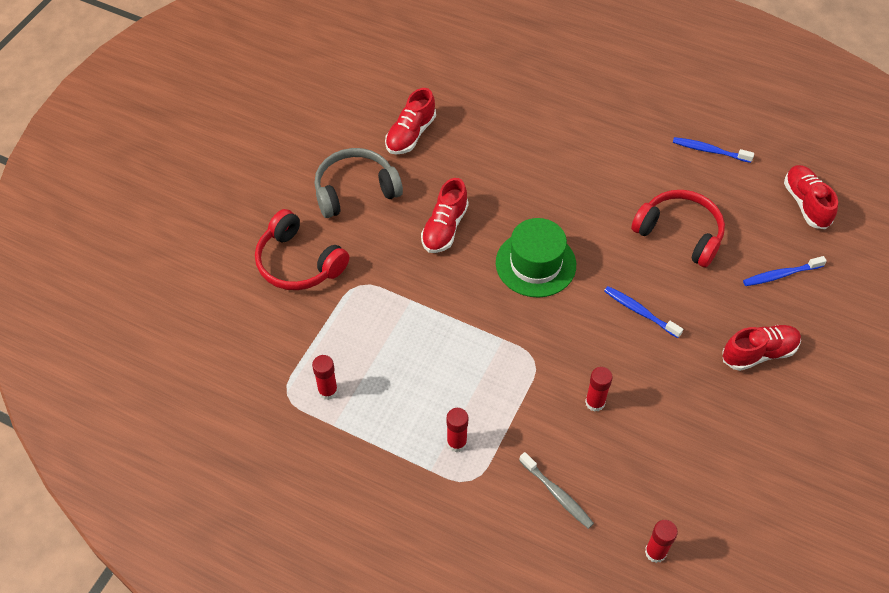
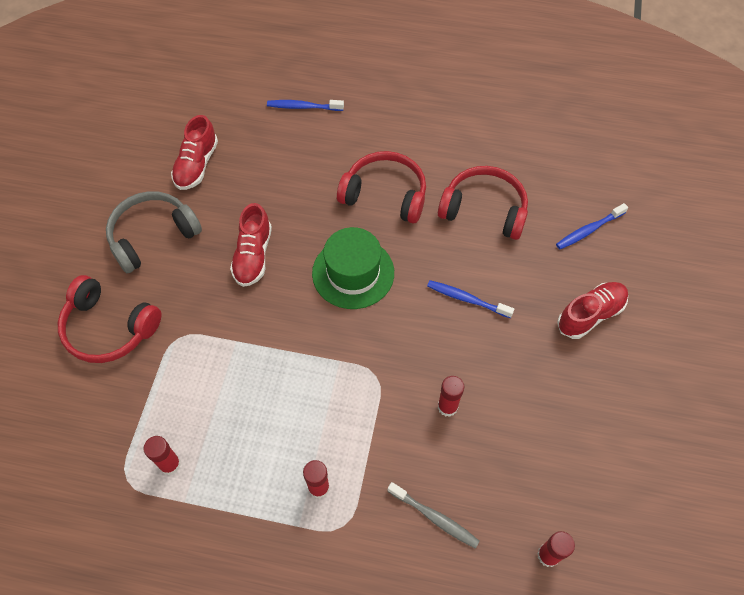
camera: 15 degrees left, 5 degrees up
blue toothbrush [673,137,754,163] -> blue toothbrush moved to [267,100,344,111]
red shoe [784,165,838,229] -> none
none -> red headphones [337,151,426,224]

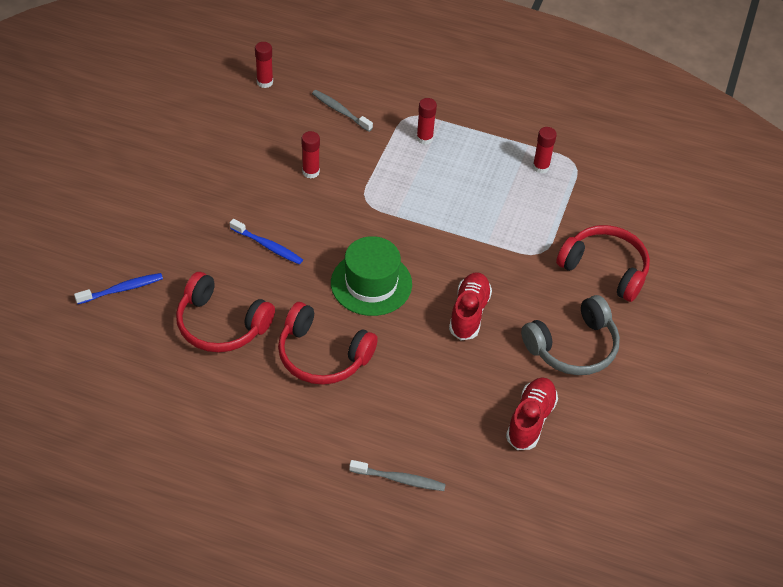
camera: 175 degrees left, 10 degrees down
blue toothbrush [267,100,344,111] -> grey toothbrush [349,460,446,491]
red shoe [557,282,628,339] -> none

